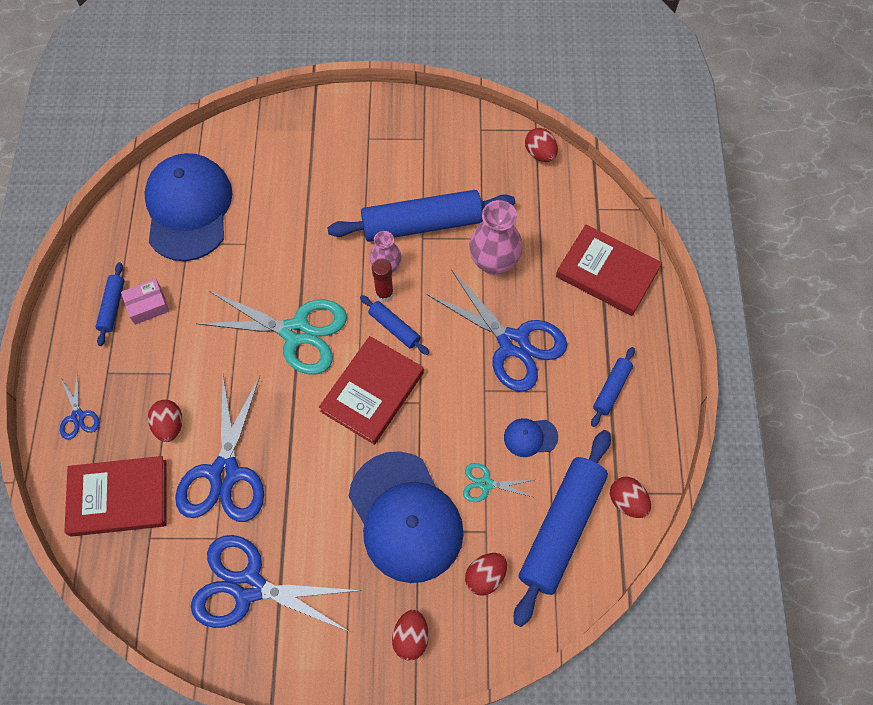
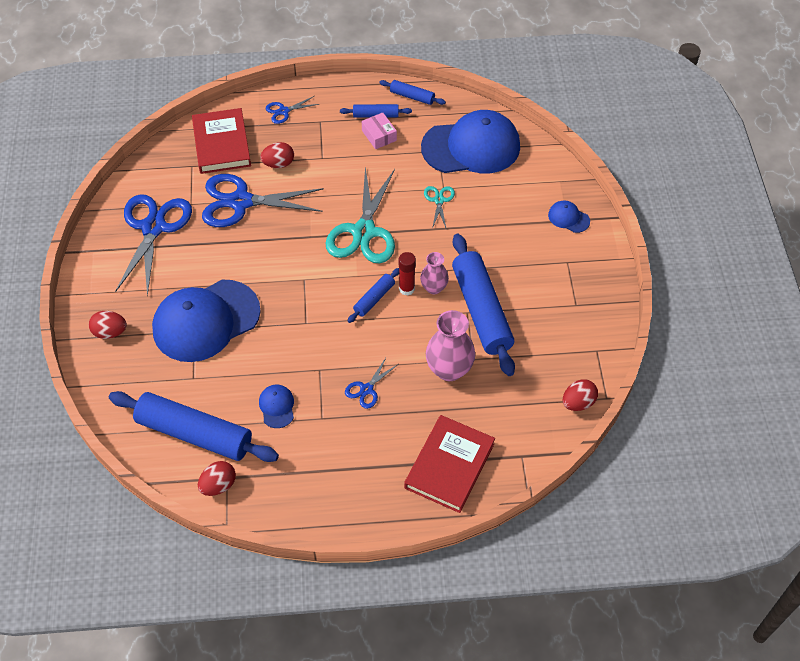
camera: 85 degrees right, 10 degrees down
red book [319,336,424,445] -> none
blue scissors [427,269,567,392] -> blue scissors [345,358,398,409], size x0.46
turquoise scissors [463,463,535,502] -> turquoise scissors moved to [424,186,455,230]
red egg [465,553,507,595] -> none
blue rolling pin [591,347,635,427] -> blue rolling pin moved to [379,80,446,105]
none -> blue cap [548,201,590,233]

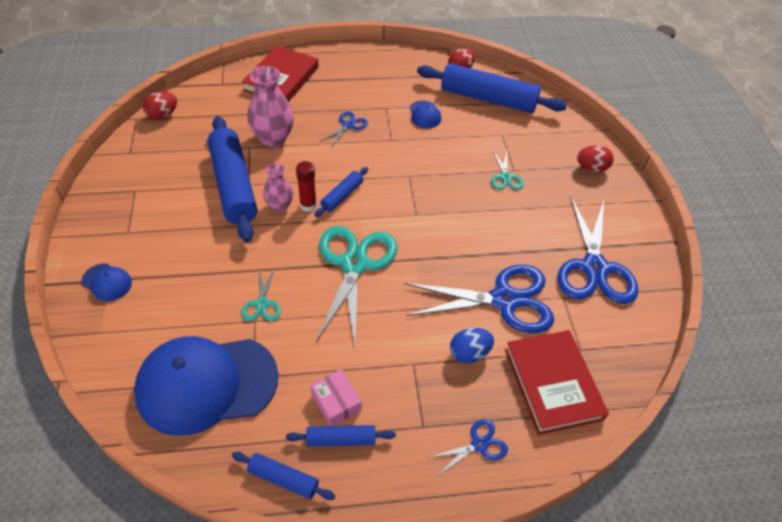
camera: 175 degrees right, 5 degrees down
blue cap [152,280,261,362] -> turquoise scissors [491,150,524,190]
red egg [260,142,294,168] -> blue egg [450,328,494,364]

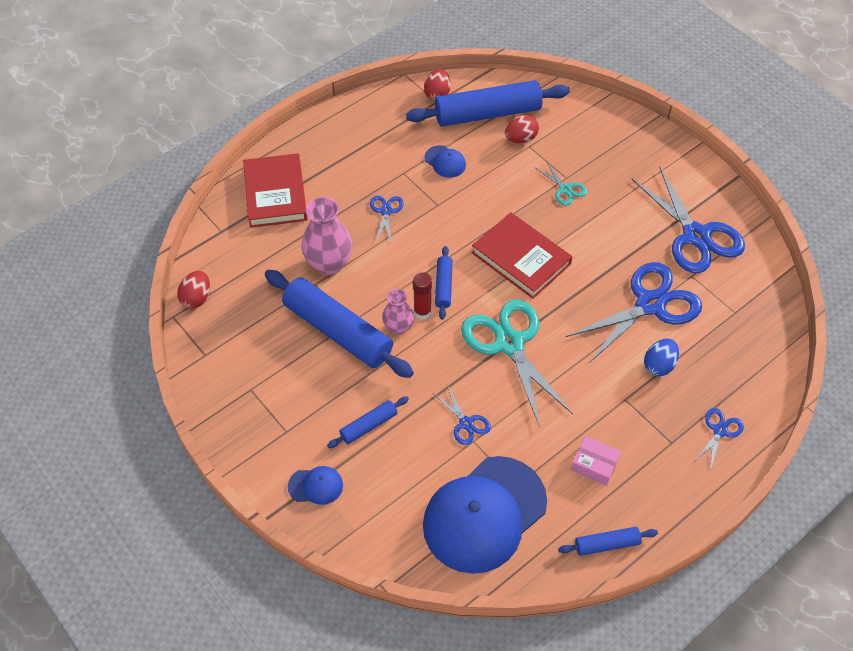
camera: 30 degrees left, 5 degrees up
turquoise scissors [241,267,281,321] -> blue scissors [434,385,491,445]
blue rolling pin [286,425,396,447] -> blue rolling pin moved to [327,397,409,448]
red book [505,330,609,435] -> red book moved to [472,212,572,299]
red egg [577,145,613,172] -> red egg moved to [505,115,539,143]

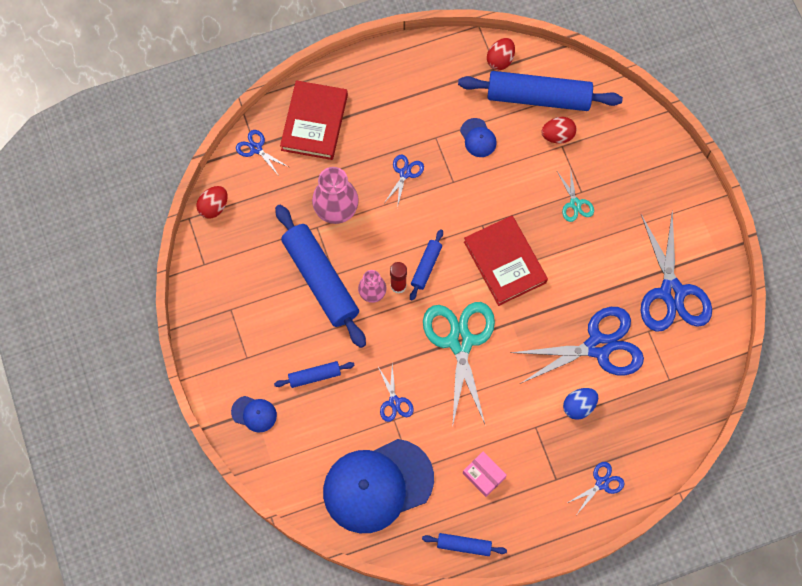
camera: 20 degrees right, 15 degrees up
none -> blue scissors [236,130,289,176]

